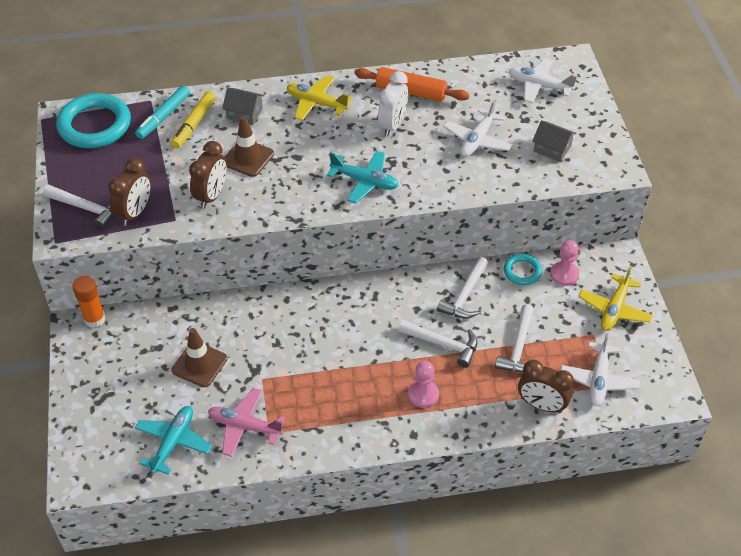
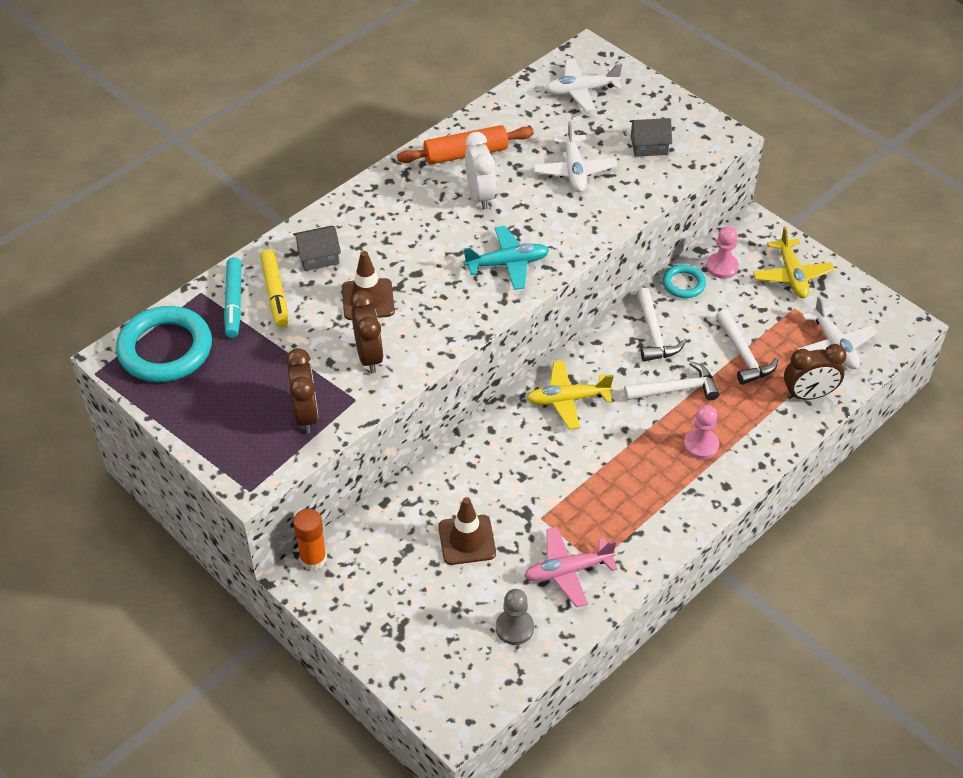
camera: 35 degrees left, 0 degrees up
white hammer [43,184,114,229] -> none
turquoise plane [135,406,212,475] -> grey pawn [496,589,534,645]
yellow plane [287,75,352,121] -> yellow plane moved to [527,360,614,430]

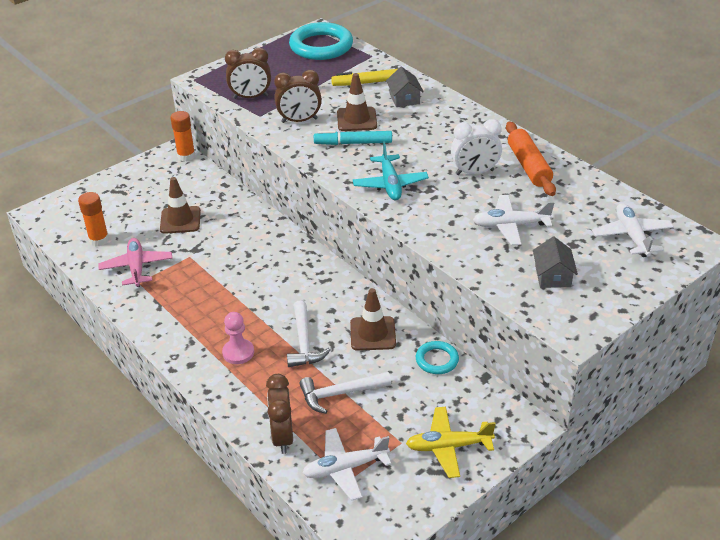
camera: 95 degrees right, 10 degrees down
turquoise marker [224,257,242,338] -> turquoise marker moved to [314,131,392,145]
grey pawn [496,589,534,645] -> orange glue stick [78,192,109,246]
yellow plane [527,360,614,430] -> none
white hammer [636,288,685,362] -> brown traffic cone [350,288,396,351]
pink pawn [706,226,739,279] -> none

